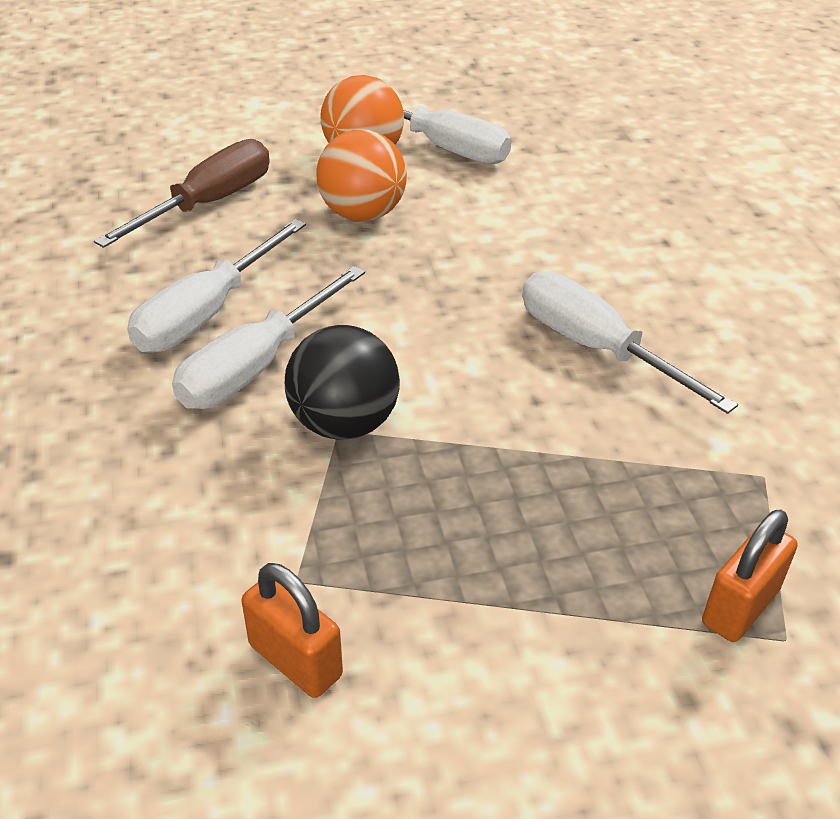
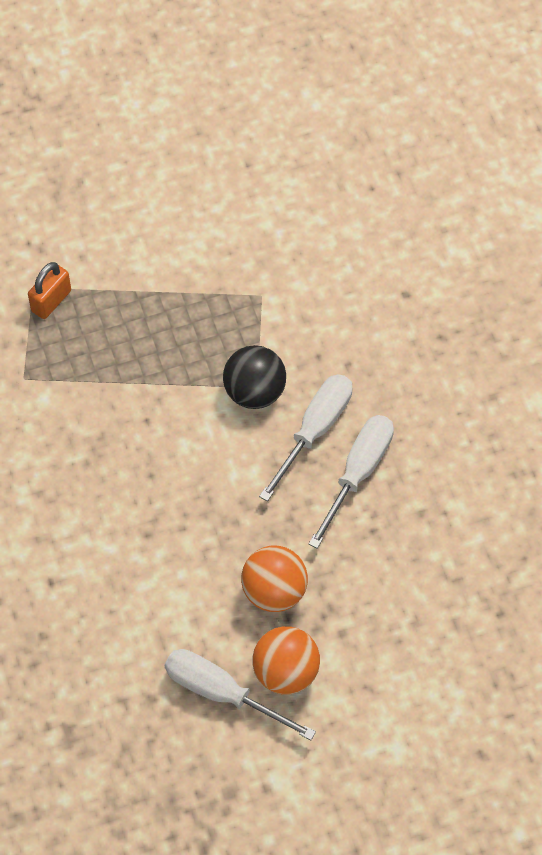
camera: 175 degrees right, 20 degrees up
brown screwdriver [94,139,270,248] -> none
orange padlock [242,563,343,698] -> none
white screwdriver [522,271,738,414] -> none

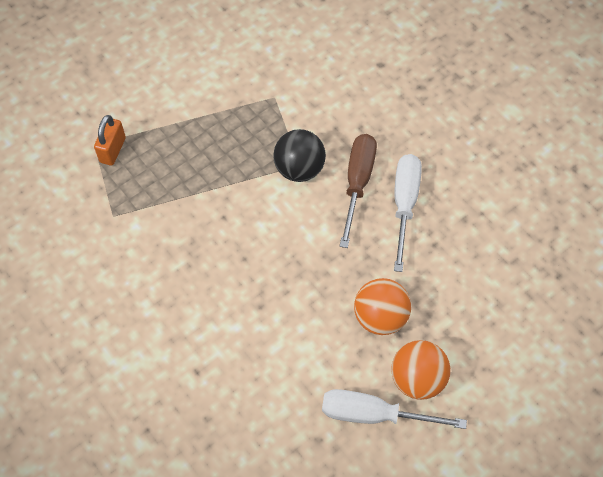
camera: 20 degrees left, 0 degrees up
white screwdriver [259,374,353,501] -> brown screwdriver [339,134,377,248]

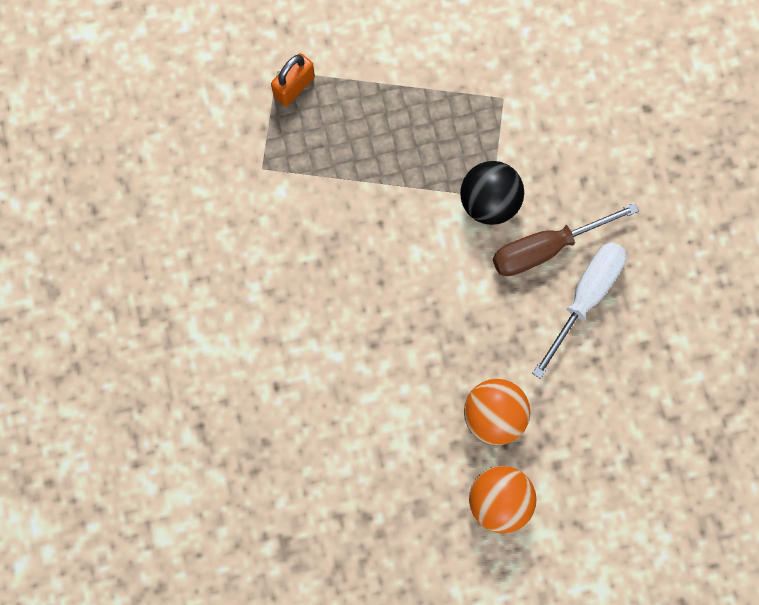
camera: 25 degrees right, 15 degrees up
white screwdriver [322,389,467,429] -> none
brown screwdriver [339,134,377,248] -> brown screwdriver turned 150 degrees counterclockwise [493,203,639,276]

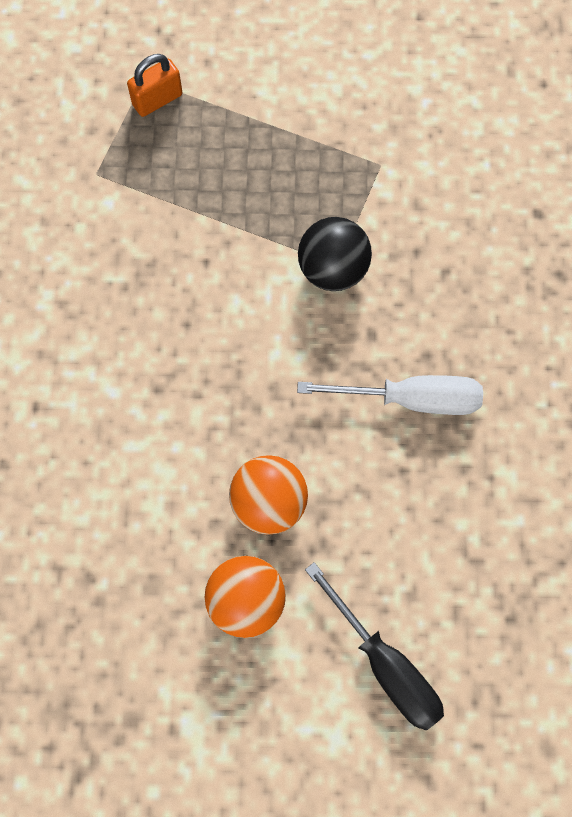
camera: 15 degrees right, 5 degrees down
brown screwdriver [493,203,639,276] -> none
white screwdriver [532,242,627,379] -> white screwdriver turned 45 degrees clockwise [297,375,483,415]
none -> black screwdriver [305,562,444,730]

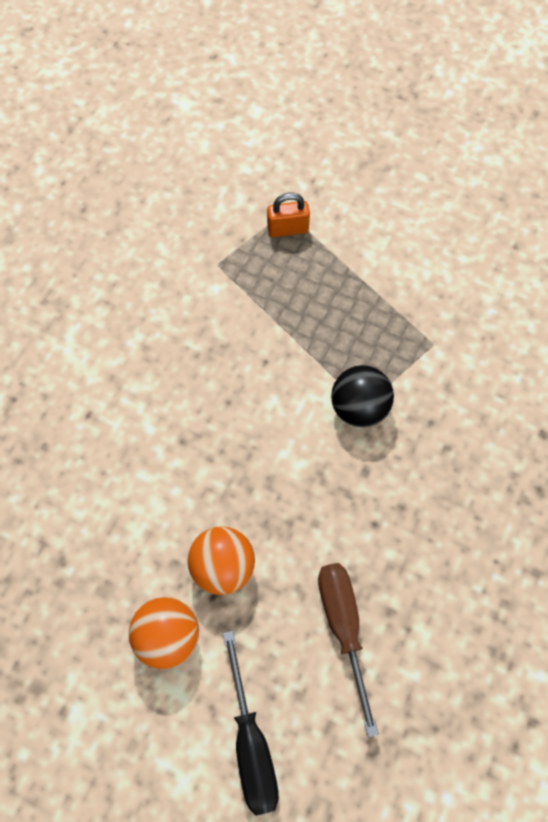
camera: 25 degrees right, 5 degrees down
white screwdriver [297,375,483,415] -> none
none -> brown screwdriver [318,563,379,737]

